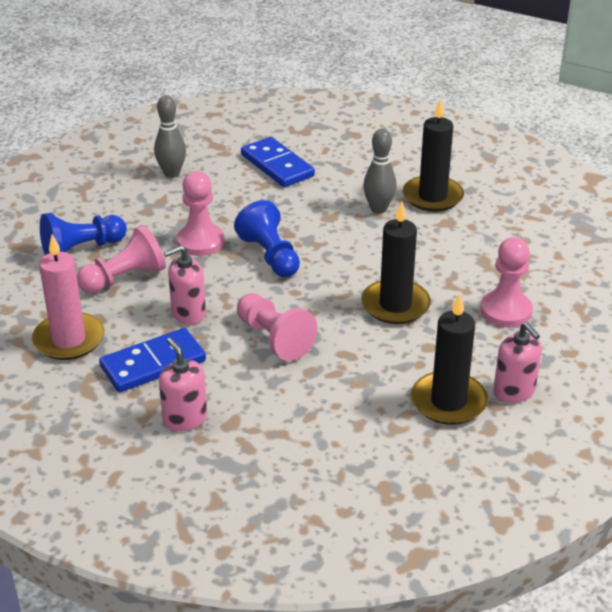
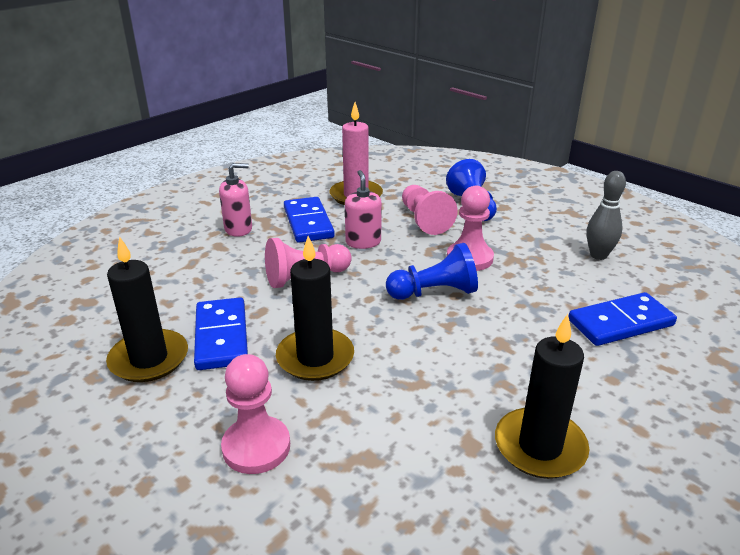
camera: 105 degrees right, 5 degrees down
grey bowling pin [363,129,397,214] -> none
pink soap dispenser [493,322,542,403] -> none
none -> blue domino [194,297,248,370]

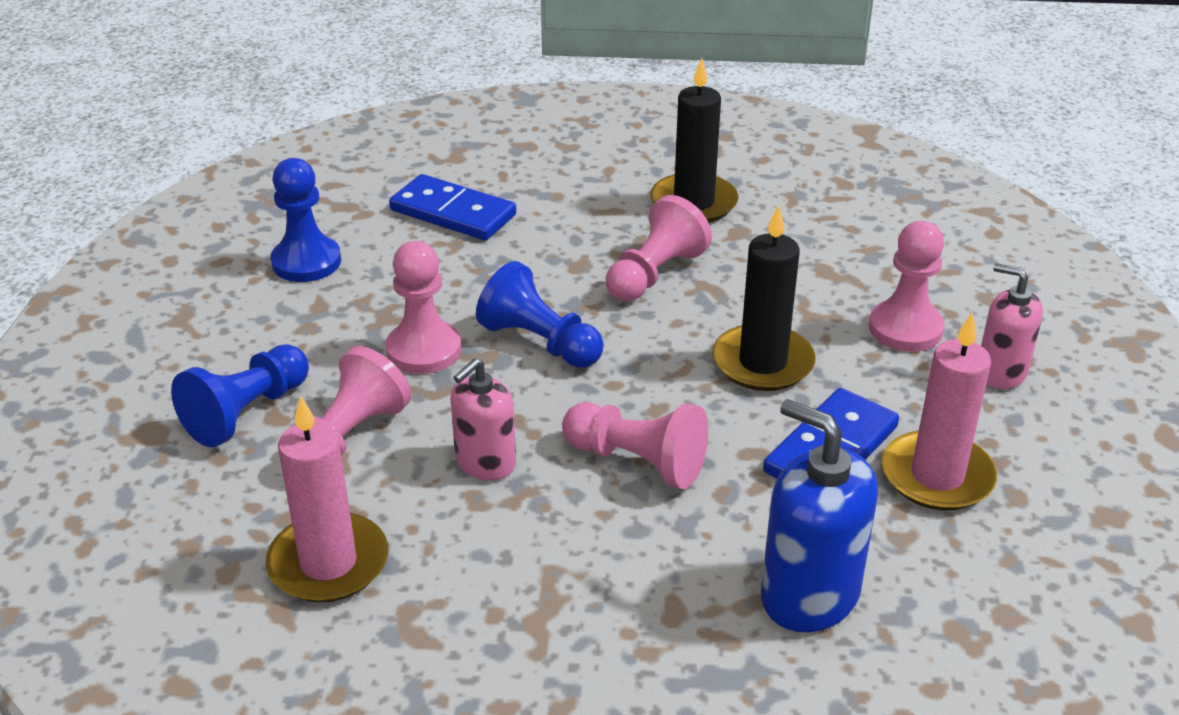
camera: 130 degrees left, 5 degrees up
black candle [106,236,188,382] -> pink candle [882,313,997,510]
pink soap dispenser [219,163,252,237] -> pink soap dispenser moved to [981,263,1043,389]
blue domino [284,197,335,243] -> none
grey bowling pin [586,171,626,260] -> blue pawn [271,158,341,282]
none -> pink pawn [606,195,712,301]
none -> blue soap dispenser [761,399,878,632]

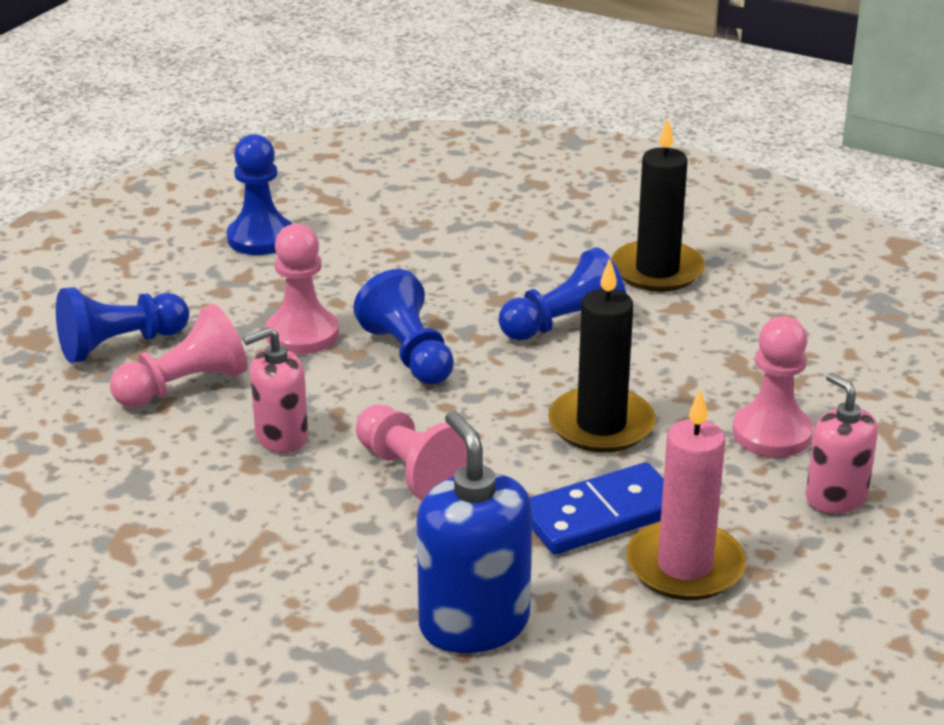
camera: 25 degrees right, 5 degrees down
pink candle [266,395,388,603] -> none
blue domino [389,174,516,240] -> none
pink pawn [606,195,712,301] -> blue pawn [499,247,626,341]

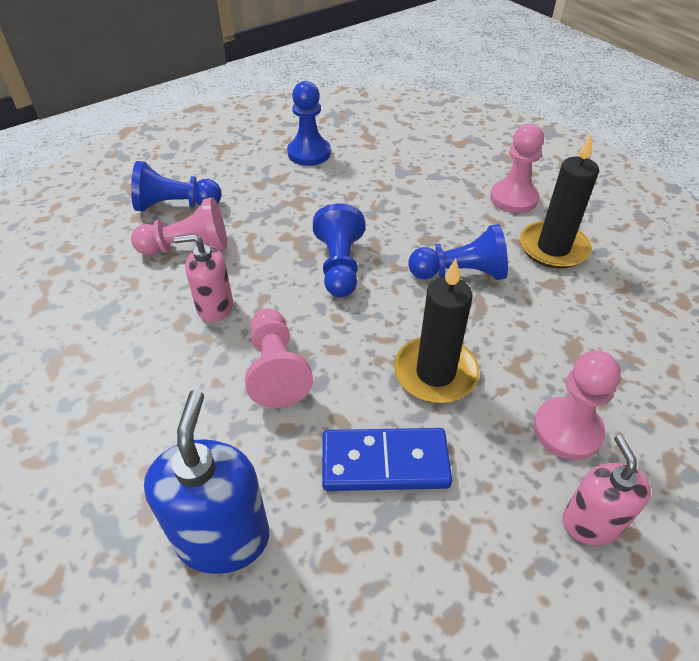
camera: 25 degrees right, 15 degrees up
pink pawn [265,224,339,354] -> pink pawn moved to [490,124,544,213]
pink candle [626,388,746,600] -> none

